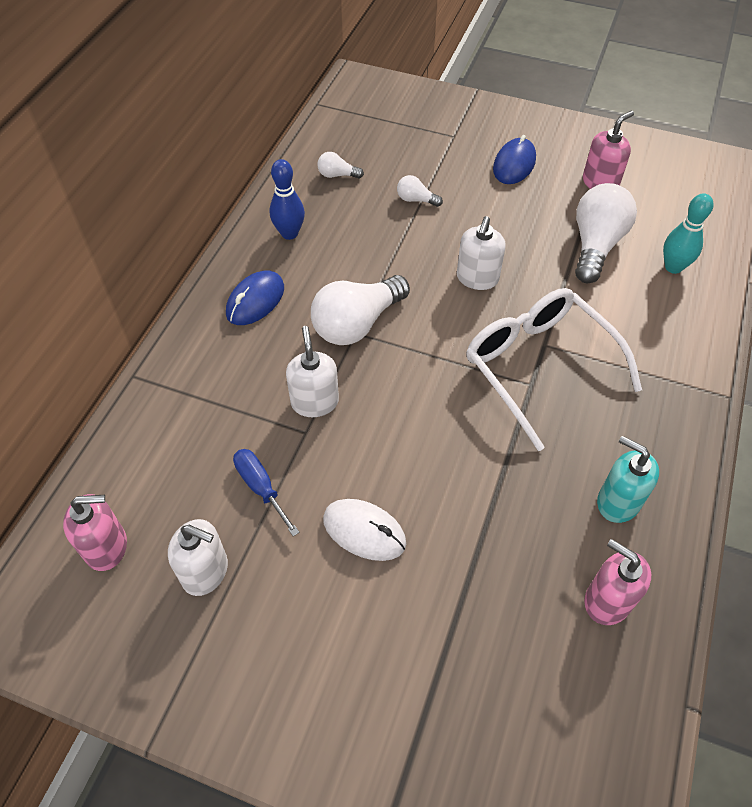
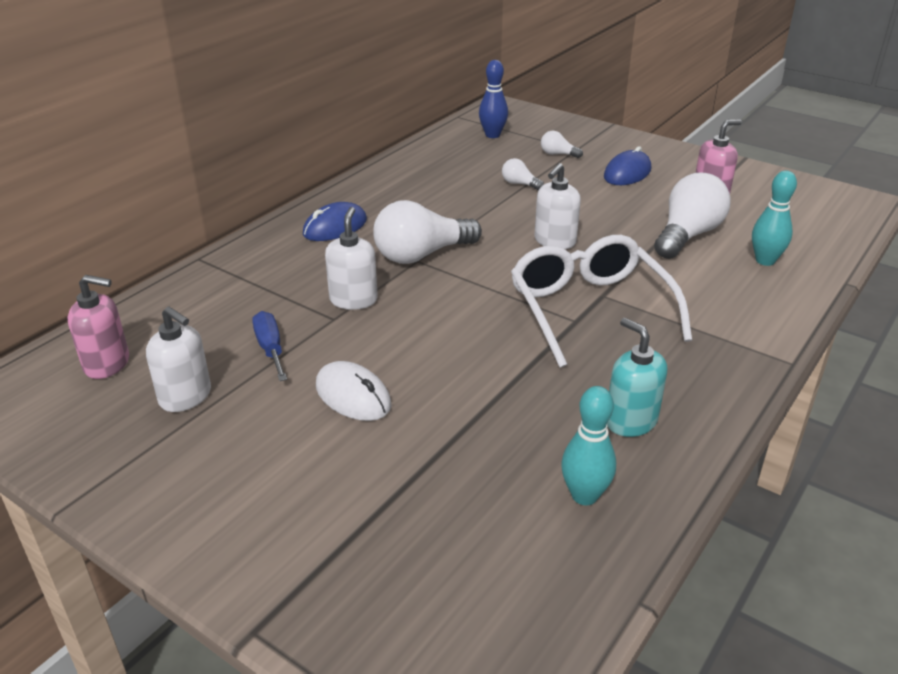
camera: 15 degrees right, 20 degrees down
blue bowling pin [270,159,305,240] -> blue bowling pin moved to [479,60,508,138]
white light bulb [317,152,364,179] -> white light bulb moved to [541,131,583,158]
pink soap dispenser [584,539,651,625] -> turquoise bowling pin [561,386,616,505]

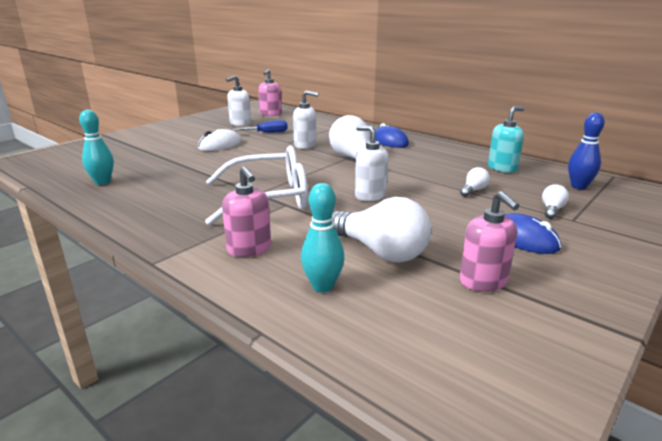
camera: 95 degrees right, 10 degrees down
turquoise soap dispenser [607,318,667,437] -> turquoise soap dispenser moved to [488,106,525,173]
none -> pink soap dispenser [222,166,271,257]

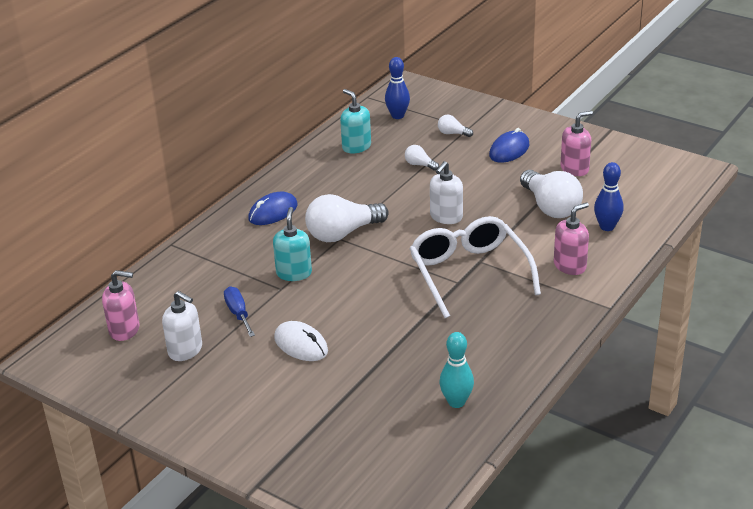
camera: 95 degrees left, 10 degrees up
white soap dispenser [293,90,319,149] -> turquoise soap dispenser [273,207,312,281]
turquoise bowling pin [301,183,344,293] -> blue bowling pin [594,162,624,231]
white light bulb [332,197,431,262] -> white light bulb turned 120 degrees clockwise [520,170,583,218]

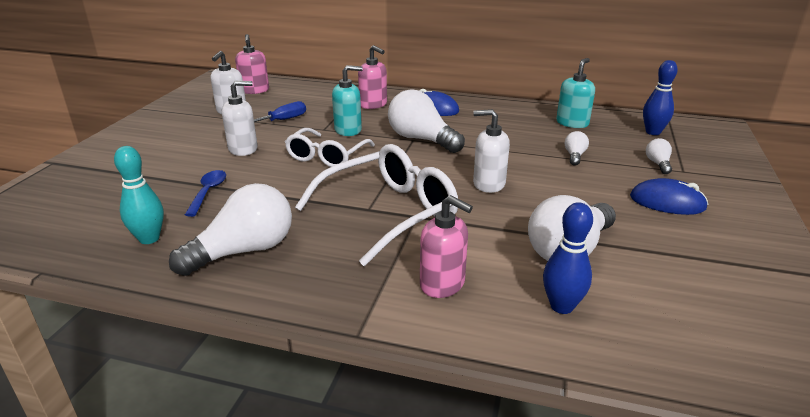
camera: 70 degrees right, 5 degrees down
white mouse [274,321,328,361] -> white soap dispenser [222,81,258,156]
pink soap dispenser [560,111,593,176] -> pink soap dispenser moved to [358,45,387,109]
none -> white light bulb [169,183,292,276]
none -> blue spoon [185,170,226,217]
none -> white glasses [285,128,375,167]

